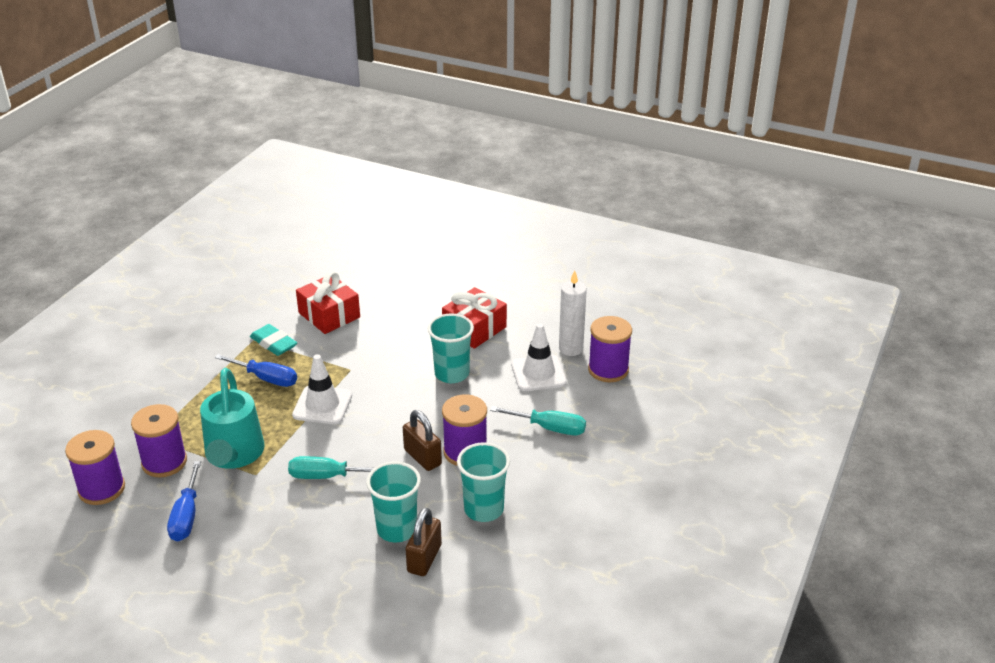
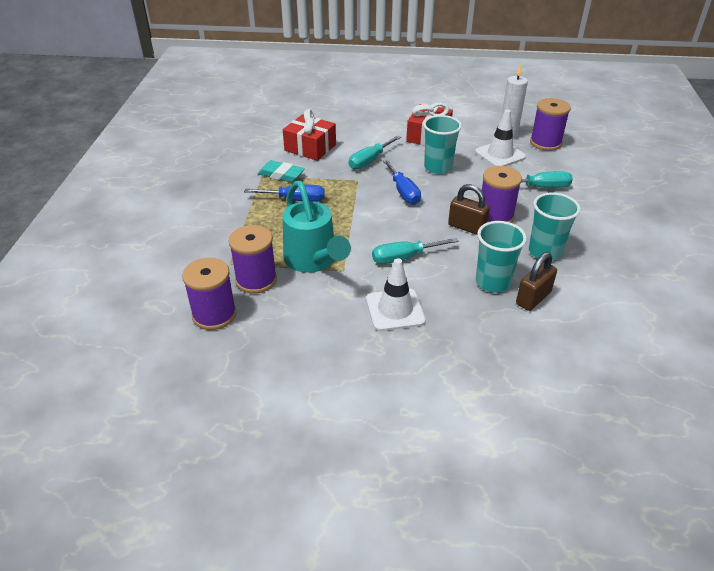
camera: 20 degrees left, 5 degrees up
blue screwdriver [167,461,201,541] -> blue screwdriver moved to [383,159,421,205]
white traffic cone [292,354,352,424] -> white traffic cone moved to [366,258,426,331]
brown padlock [406,508,442,576] -> brown padlock turned 45 degrees clockwise [516,252,557,311]
none -> turquoise screwdriver [349,135,401,170]

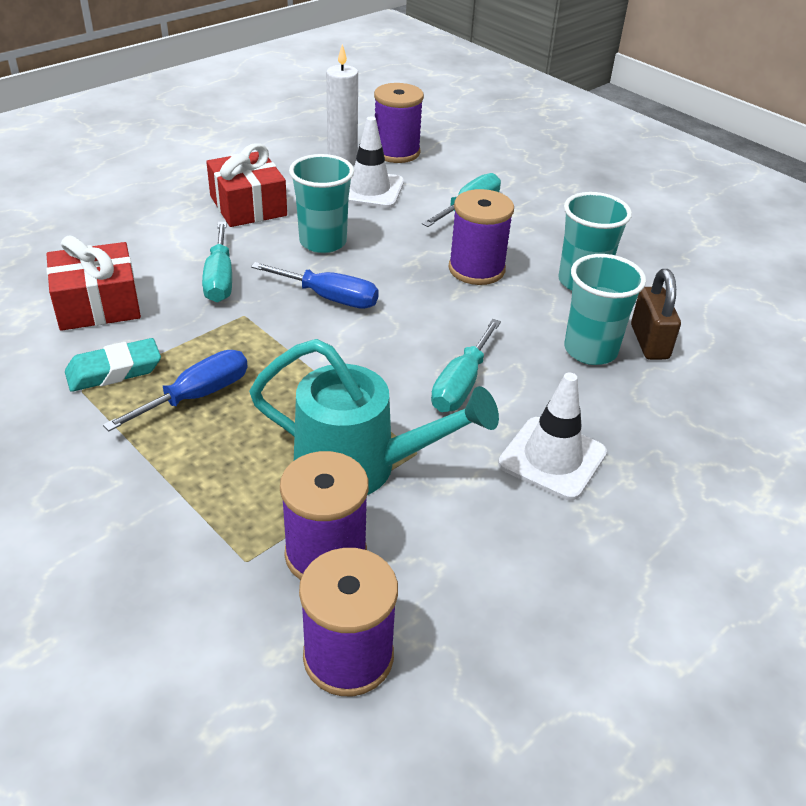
camera: 50 degrees left, 0 degrees up
brown padlock [448,184,490,235] -> none

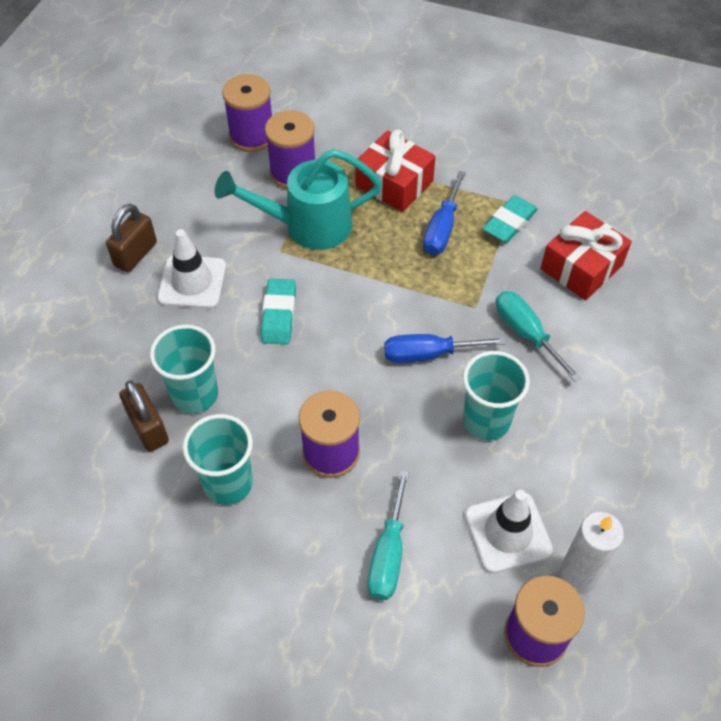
camera: 155 degrees right, 15 degrees up
red gift [206,143,287,227] -> red gift moved to [356,129,436,212]
turquoise screwdriver [431,319,501,412] -> turquoise eraser [261,279,296,344]
none -> brown padlock [106,204,157,272]

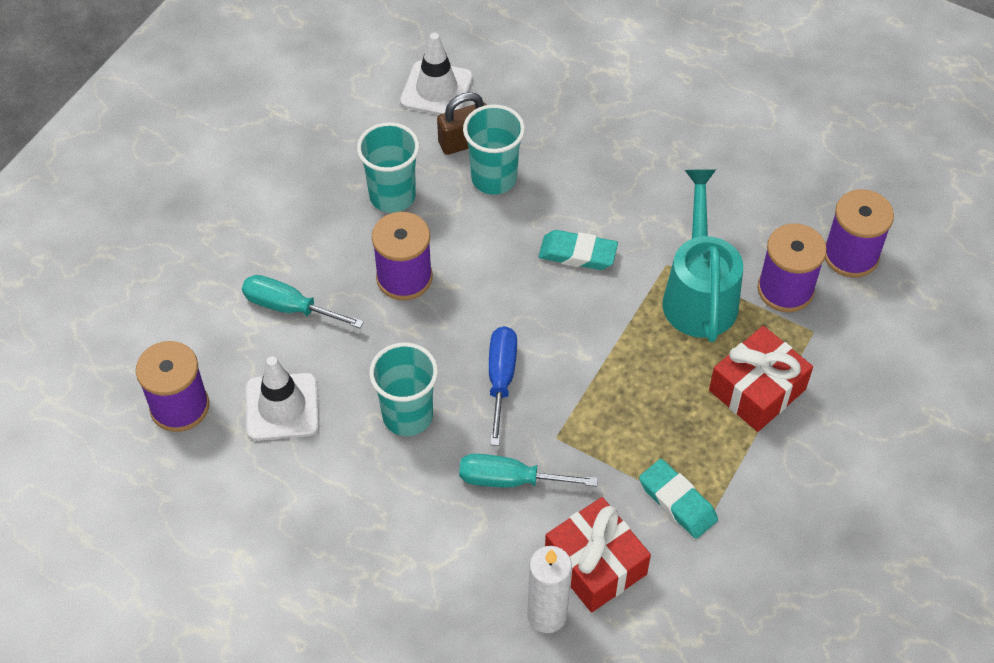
camera: 100 degrees right, 0 degrees up
brown padlock [106,204,157,272] -> none
white traffic cone [157,229,226,309] -> white traffic cone moved to [400,33,473,115]
blue screwdriver [423,171,466,255] -> none
turquoise screwdriver [496,291,581,382] -> turquoise screwdriver turned 150 degrees counterclockwise [459,454,598,488]
white candle [559,512,624,594] -> white candle moved to [527,546,572,633]

